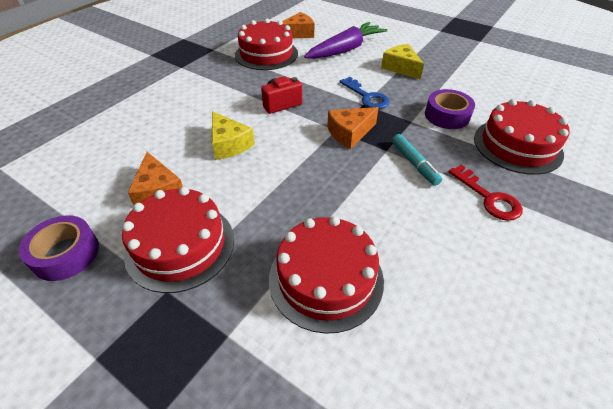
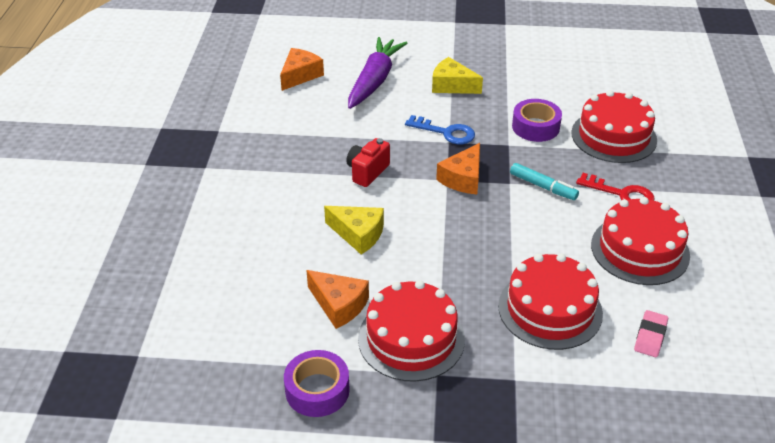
camera: 30 degrees left, 5 degrees down
red cake [235,18,298,70] -> red cake moved to [591,197,690,285]
none -> pink eraser [634,310,668,357]

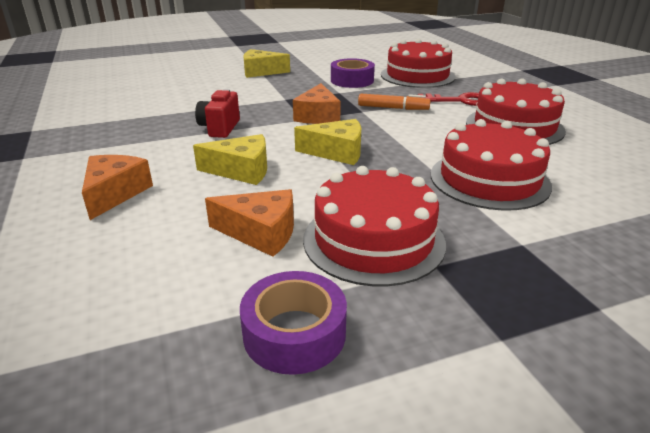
camera: 25 degrees left, 10 degrees down
orange cheese [280,48,324,91] -> orange cheese moved to [82,155,153,220]
purple carrot [348,37,407,109] -> none
blue key [405,115,475,144] -> none
turquoise marker [510,163,579,200] -> orange marker [358,94,431,110]
pink eraser [634,310,668,357] -> none
none -> yellow cheese [294,119,361,165]

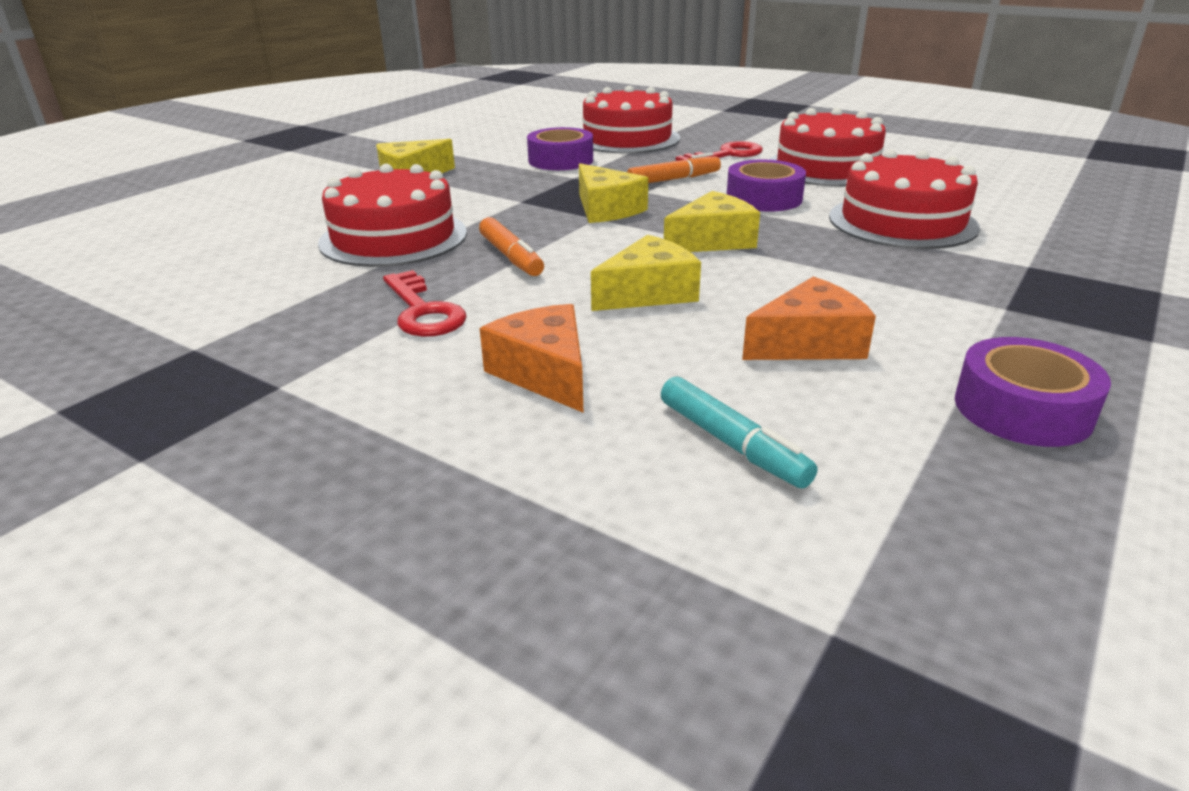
camera: 35 degrees left, 0 degrees up
red camera [195,89,240,138] -> orange marker [479,217,544,276]
orange cheese [293,83,341,124] -> yellow cheese [579,163,648,223]
red cake [303,166,446,286] -> red cake moved to [318,164,467,267]
none -> red key [383,270,467,337]
none -> turquoise marker [661,376,818,489]
none -> purple tape [727,160,806,212]

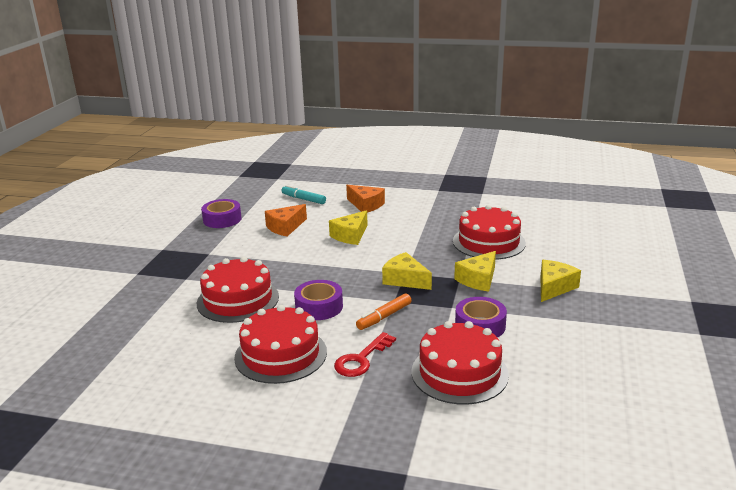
camera: 160 degrees right, 5 degrees down
red key [383,270,467,337] -> none
orange marker [479,217,544,276] -> none
yellow cheese [664,191,760,252] -> yellow cheese moved to [454,251,496,291]

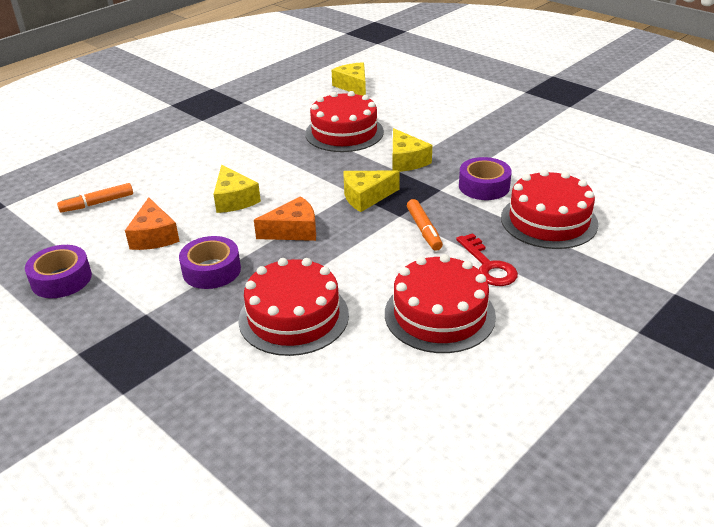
camera: 60 degrees left, 10 degrees up
turquoise marker [282,185,326,204] -> orange marker [57,183,133,213]
purple tape [294,280,343,320] -> purple tape moved to [179,236,241,289]
orange cheese [346,185,385,213] -> orange cheese moved to [254,196,316,241]
yellow cheese [540,260,581,302] -> yellow cheese moved to [332,62,366,96]

